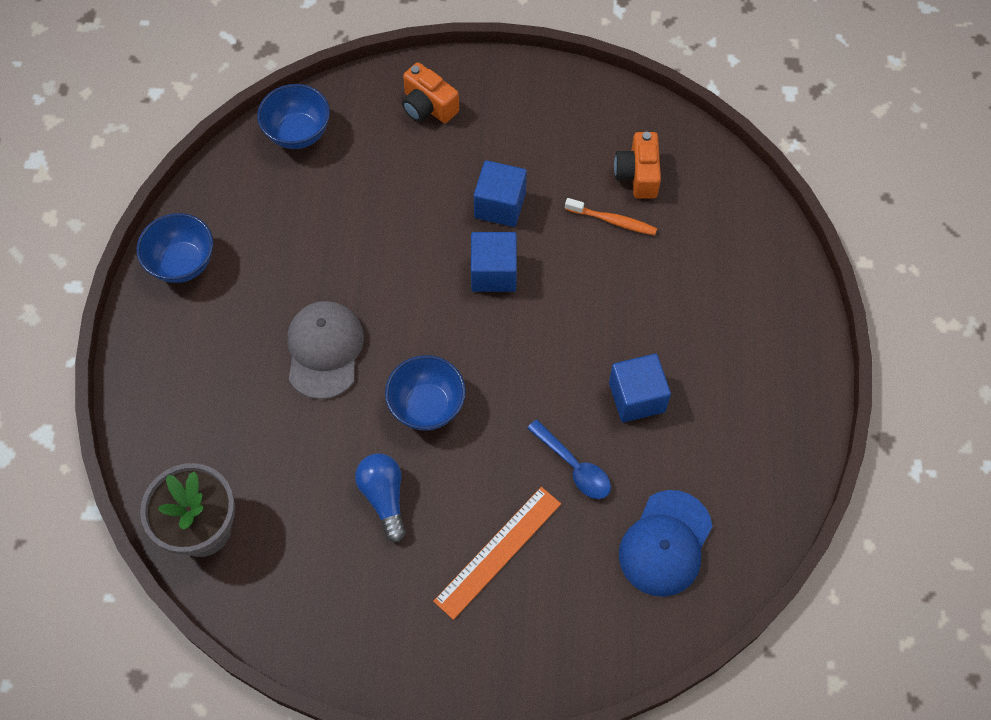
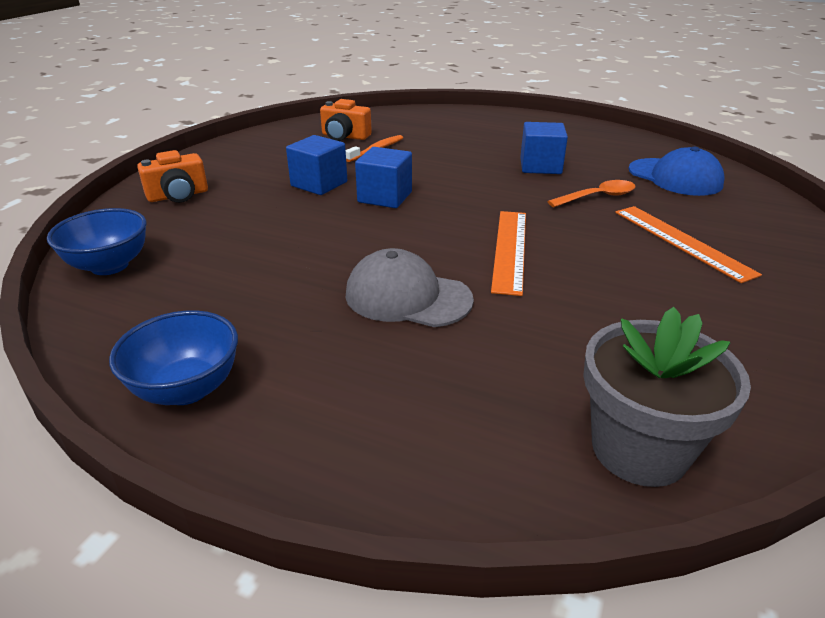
camera: 70 degrees left, 30 degrees down
blue light bulb [355,453,406,543] -> none
blue bowl [385,355,466,431] -> orange ruler [491,211,526,296]
blue spoon [527,420,611,499] -> orange spoon [547,180,635,207]

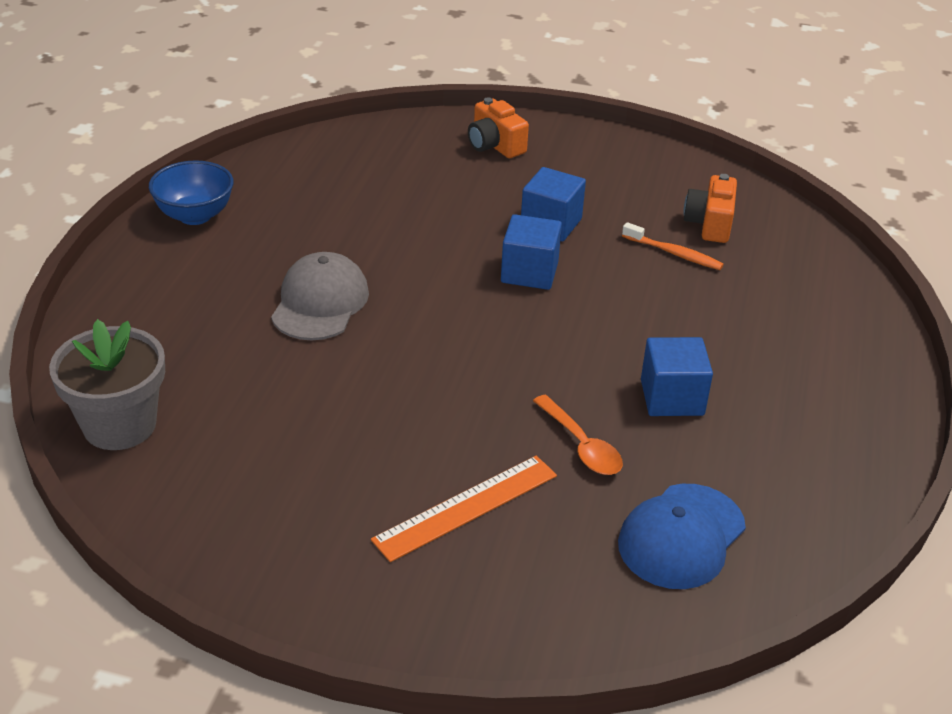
camera: 80 degrees right, 5 degrees up
blue bowl [47,208,146,275] -> none
orange ruler [491,211,526,296] -> none

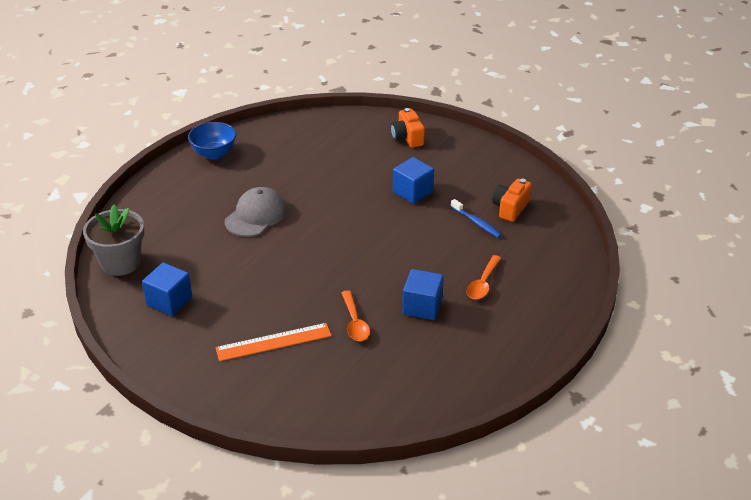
camera: 20 degrees right, 0 degrees up
blue cube [501,214,562,290] -> blue cube moved to [142,263,192,316]
blue cap [618,484,746,589] -> none
orange toothbrush [622,222,724,270] -> blue toothbrush [451,199,502,238]
none -> orange spoon [466,255,501,300]

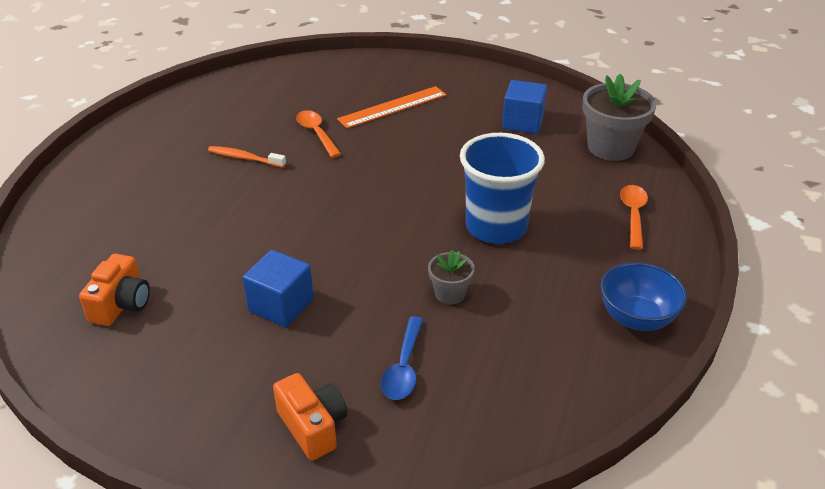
camera: 165 degrees right, 0 degrees up
grey cap [225,187,287,237] -> blue cup [460,133,545,244]
blue cube [403,269,444,320] -> orange toothbrush [208,146,286,168]
blue toothbrush [451,199,502,238] -> none
orange spoon [466,255,501,300] -> orange spoon moved to [620,185,648,250]
none -> blue spoon [381,316,423,400]
none -> grey flower pot [428,250,475,305]

